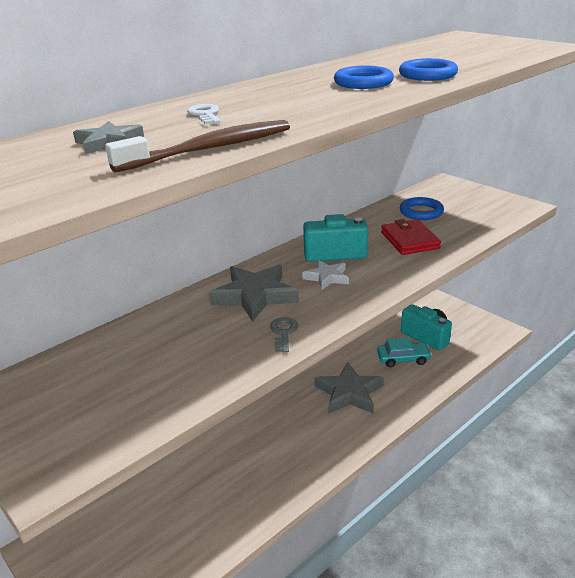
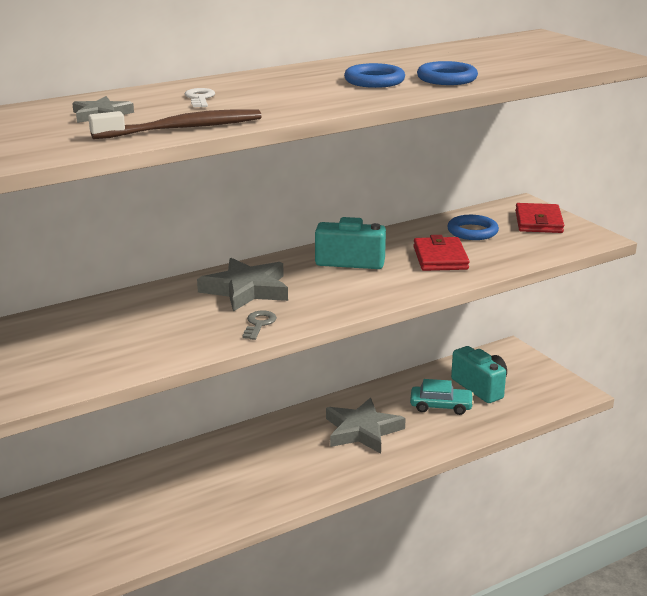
camera: 10 degrees right, 5 degrees down
white star [302,260,349,290] -> none
none -> red wallet [515,203,564,233]

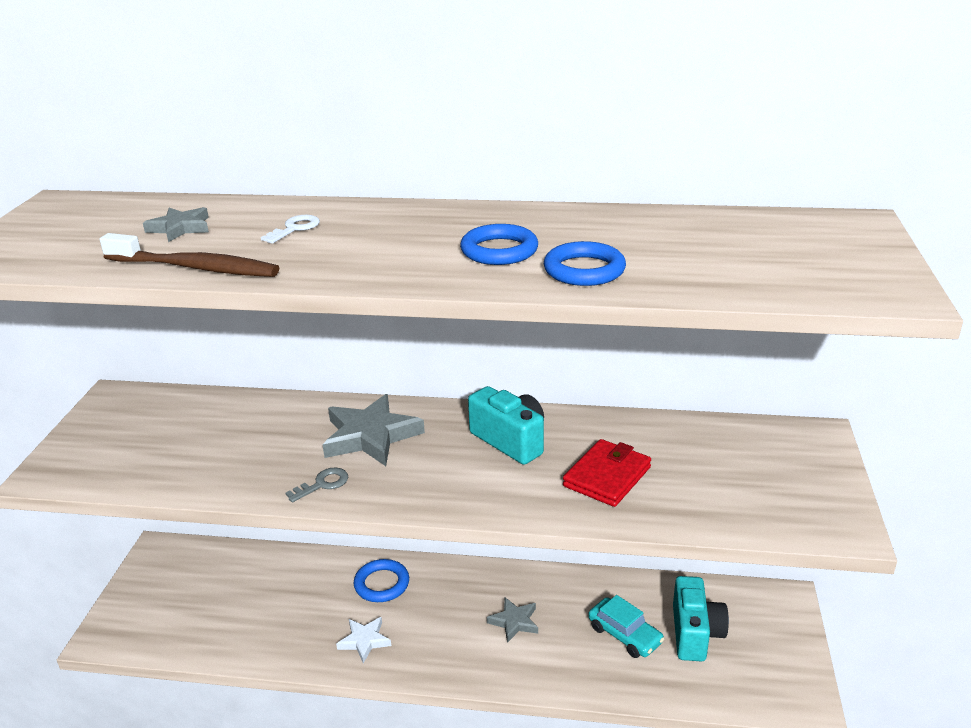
camera: 40 degrees right, 5 degrees up
grey star [326,398,406,454] -> grey star [487,597,538,643], size x0.56
blue ring [447,215,499,240] -> blue ring moved to [354,559,409,602]
red wallet [515,203,564,233] -> none
none -> white star [336,617,391,663]

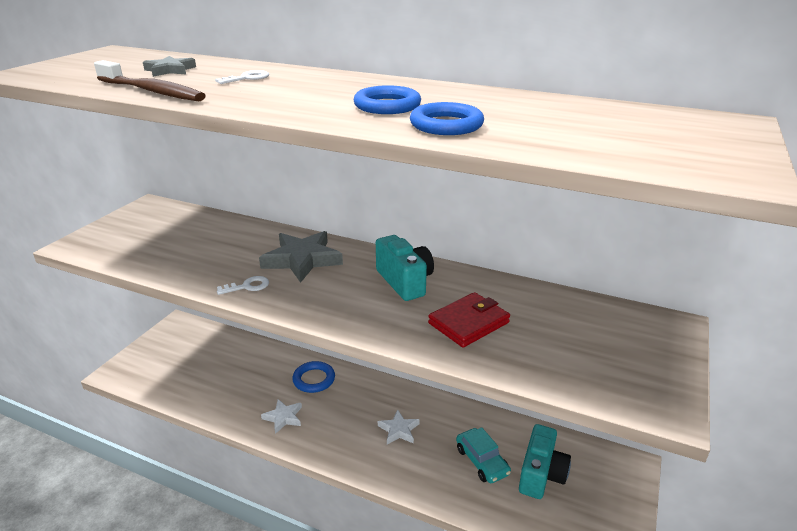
camera: 15 degrees right, 0 degrees up
grey key [285,468,348,502] -> white key [217,276,269,295]
grey star [487,597,538,643] -> white star [378,410,420,445]

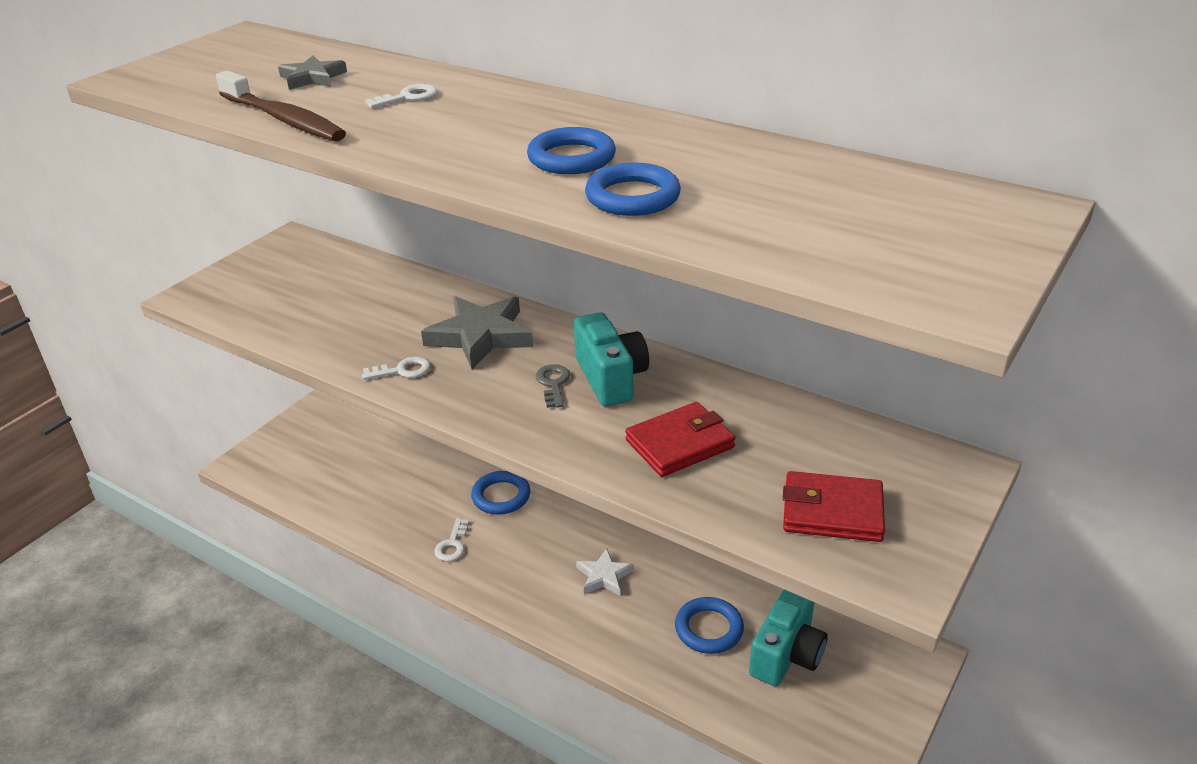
camera: 10 degrees right, 5 degrees up
white star [261,399,302,434] -> white key [434,518,469,562]
turquoise car [456,427,511,483] -> blue ring [675,597,744,654]
none -> grey key [535,364,570,408]
none -> red wallet [783,471,885,542]

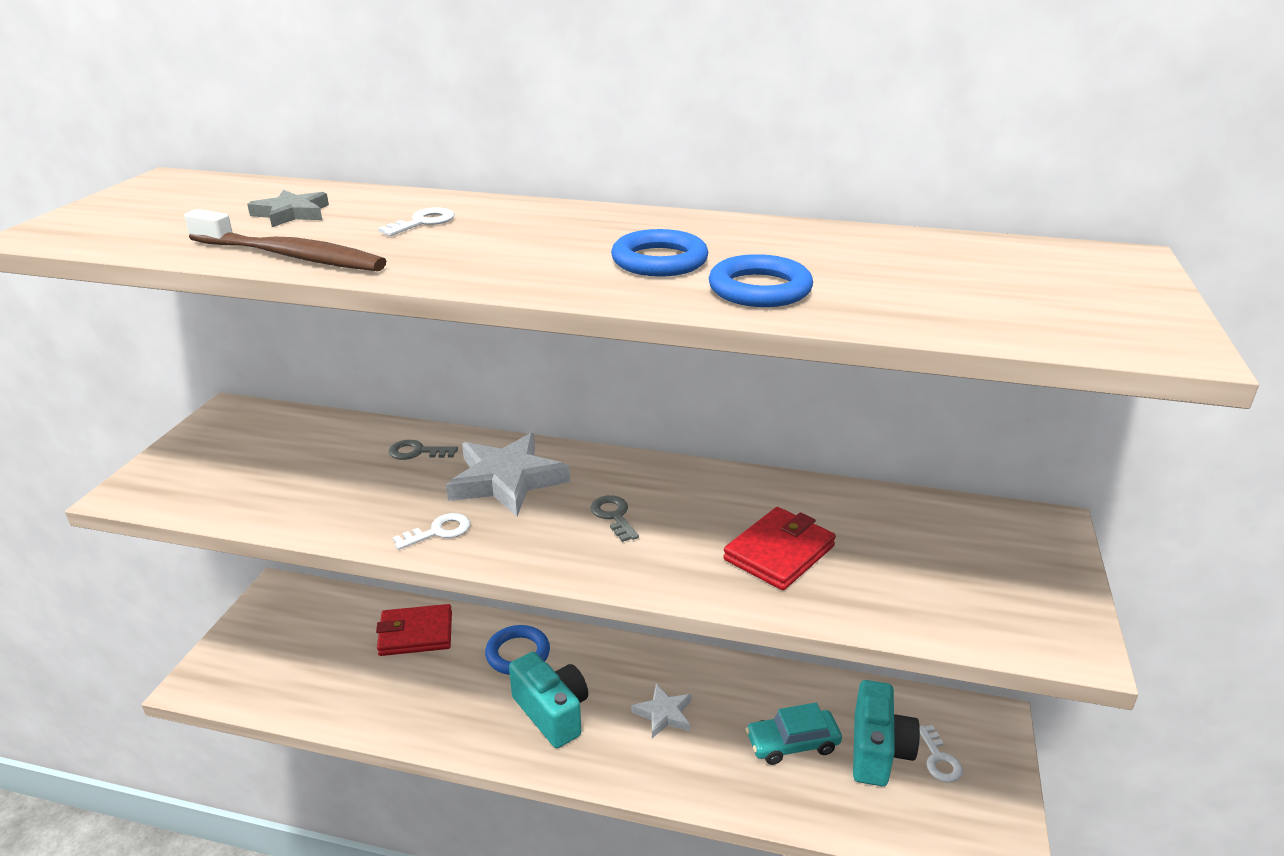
camera: 20 degrees left, 5 degrees down
grey star [421,296,533,369] -> white star [446,433,570,517]
white key [434,518,469,562] -> white key moved to [919,725,963,782]
turquoise camera [574,312,649,406] -> turquoise camera moved to [509,652,588,748]
blue ring [675,597,744,654] -> turquoise car [746,703,842,765]
red wallet [783,471,885,542] -> red wallet moved to [376,604,452,656]
none -> grey key [389,440,458,460]

